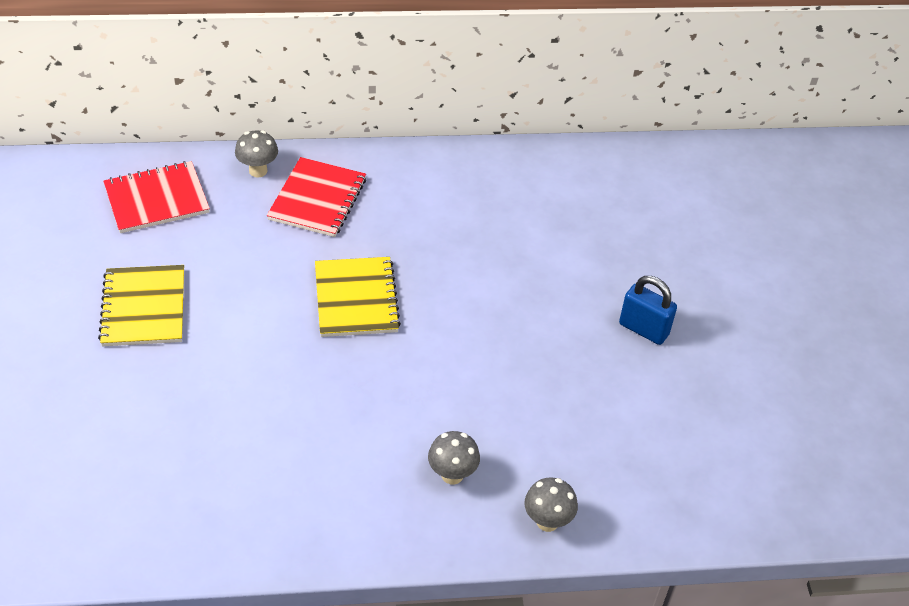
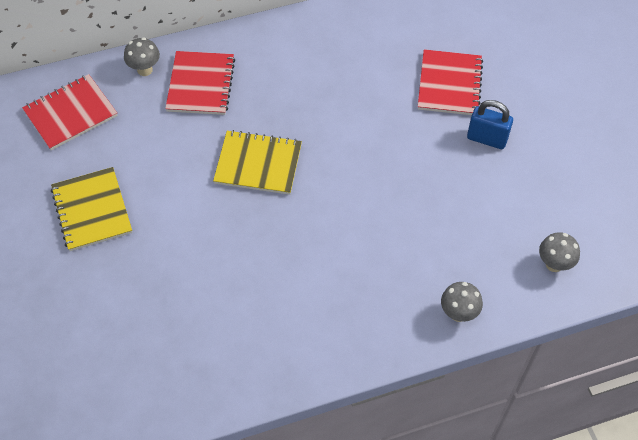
camera: 10 degrees left, 10 degrees up
yellow notebook [315,257,401,337] -> yellow notebook turned 60 degrees counterclockwise [213,130,302,195]
grey mushroom [428,431,480,484] -> grey mushroom moved to [539,232,580,272]
none -> red notebook [418,49,483,115]

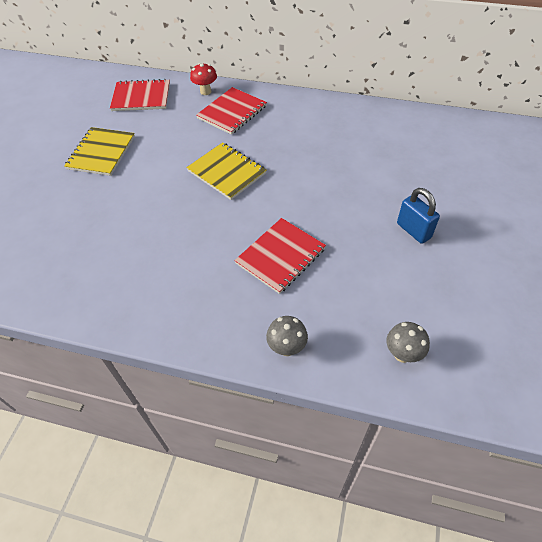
camera: 35 degrees right, 5 degrees down
grey mushroom [124,37,160,76] -> red mushroom [190,63,217,95]
red notebook [418,49,483,115] -> red notebook moved to [234,218,326,294]

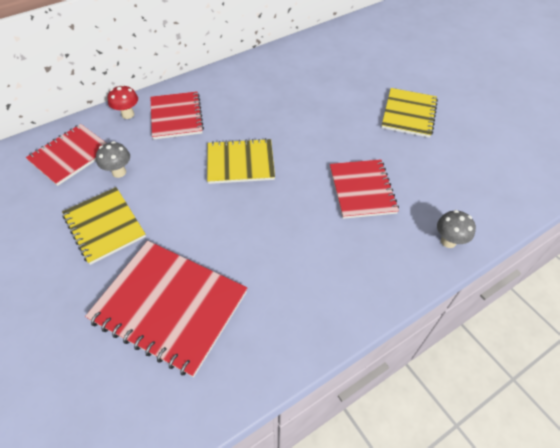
camera: 50 degrees left, 0 degrees up
grey mushroom [387,322,430,363] -> grey mushroom moved to [96,141,130,178]
blue padlock [397,188,440,244] -> yellow notebook [381,88,438,138]
none -> red notebook [85,241,247,377]

